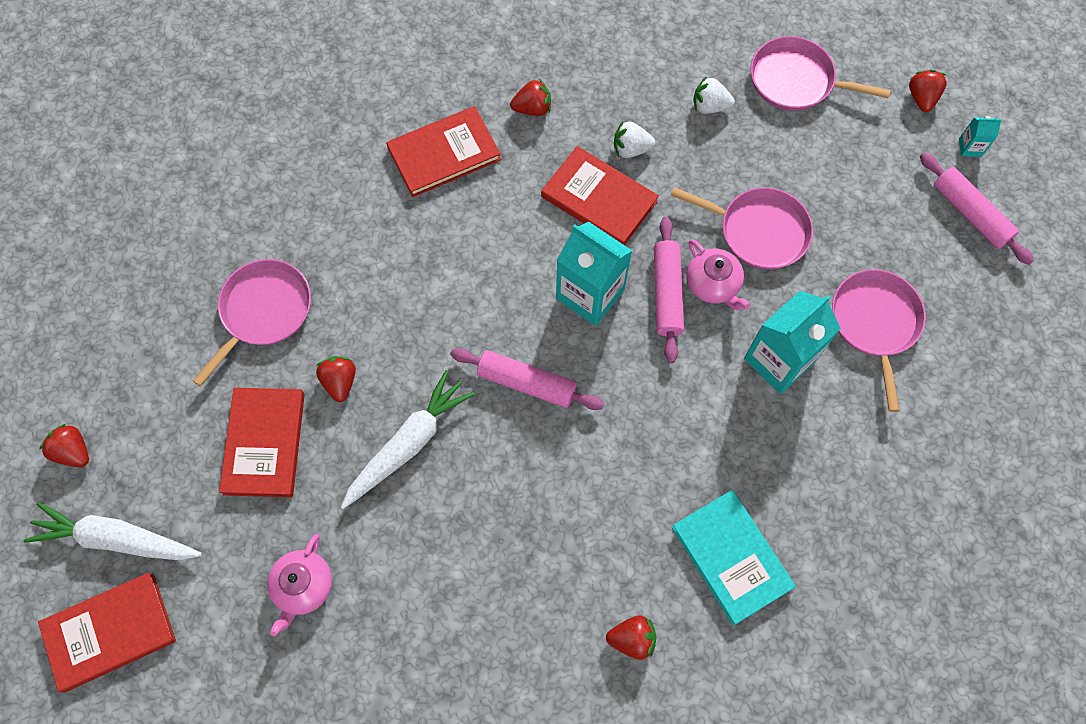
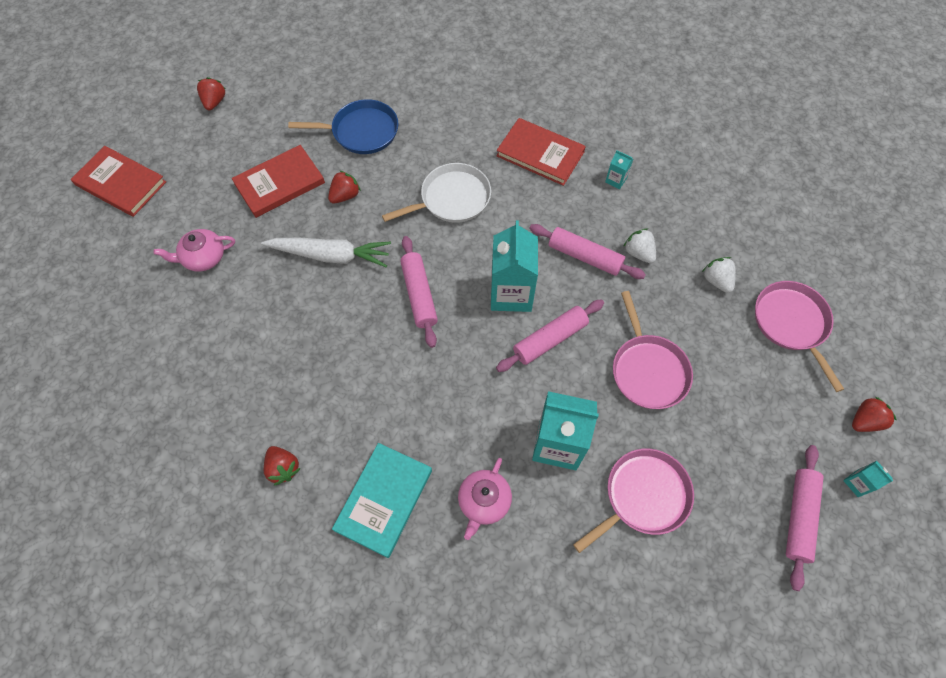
camera: 55 degrees right, 5 degrees down
white carrot [24,502,202,560] -> none
pink pan [193,259,311,386] -> blue pan [288,99,399,154]
red strawberry [510,79,551,116] -> turquoise carton [605,150,633,189]
red book [541,146,659,245] -> pink rolling pin [529,224,646,279]
pink teapot [686,239,750,310] -> pink teapot moved to [458,458,512,540]
none -> white pan [382,163,491,223]

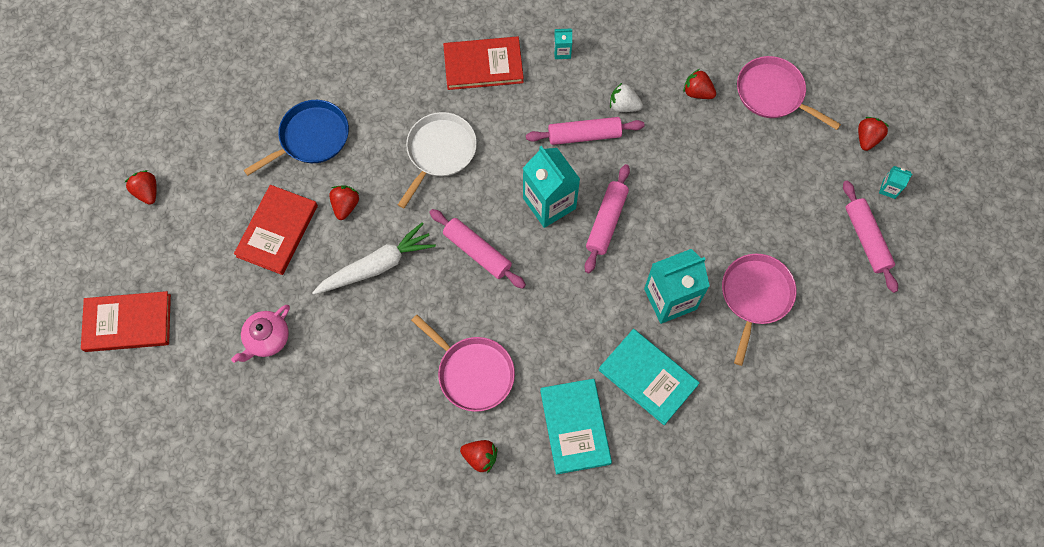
camera: 35 degrees left, 5 degrees up
pink teapot [458,458,512,540] -> turquoise book [599,329,699,425]
pink pan [613,291,693,409] -> pink pan moved to [411,315,515,412]
white strawberry [702,257,736,293] -> red strawberry [683,69,716,99]

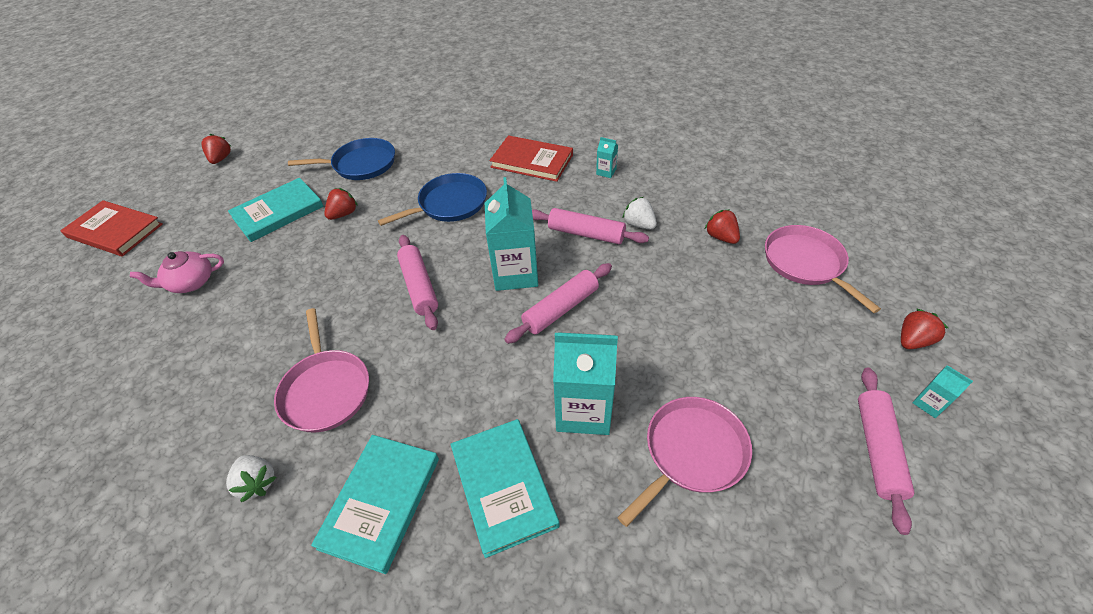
camera: 30 degrees right, 20 degrees down
red book [234,185,318,275] -> turquoise book [228,178,324,242]
white carrot [312,223,436,295] -> none
white pan [398,112,477,208] -> blue pan [378,173,487,226]
red strawberry [460,440,498,473] -> white strawberry [226,455,277,502]

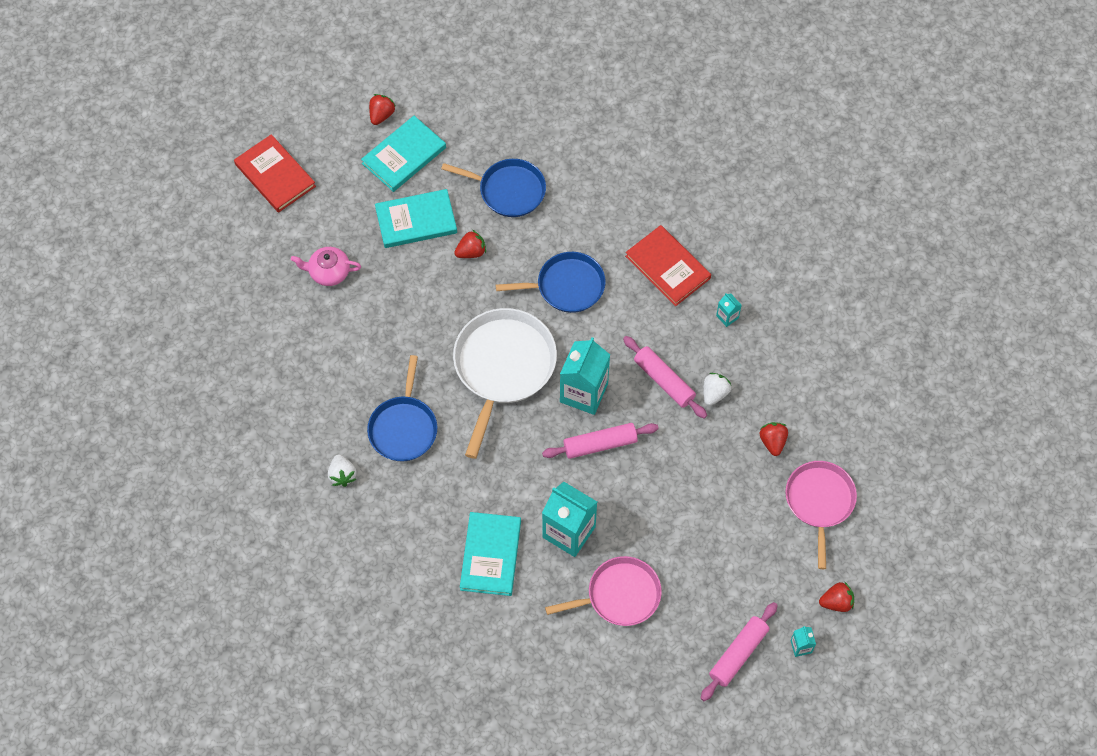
camera: 25 degrees right, 15 degrees up
pink pan [274,308,369,433] -> blue pan [367,355,437,461]
turquoise book [311,435,439,574] -> turquoise book moved to [361,116,446,192]
pink rolling pin [397,235,438,330] -> white pan [453,308,557,459]
white strawberry [622,197,657,229] -> white strawberry turned 45 degrees clockwise [703,373,731,406]

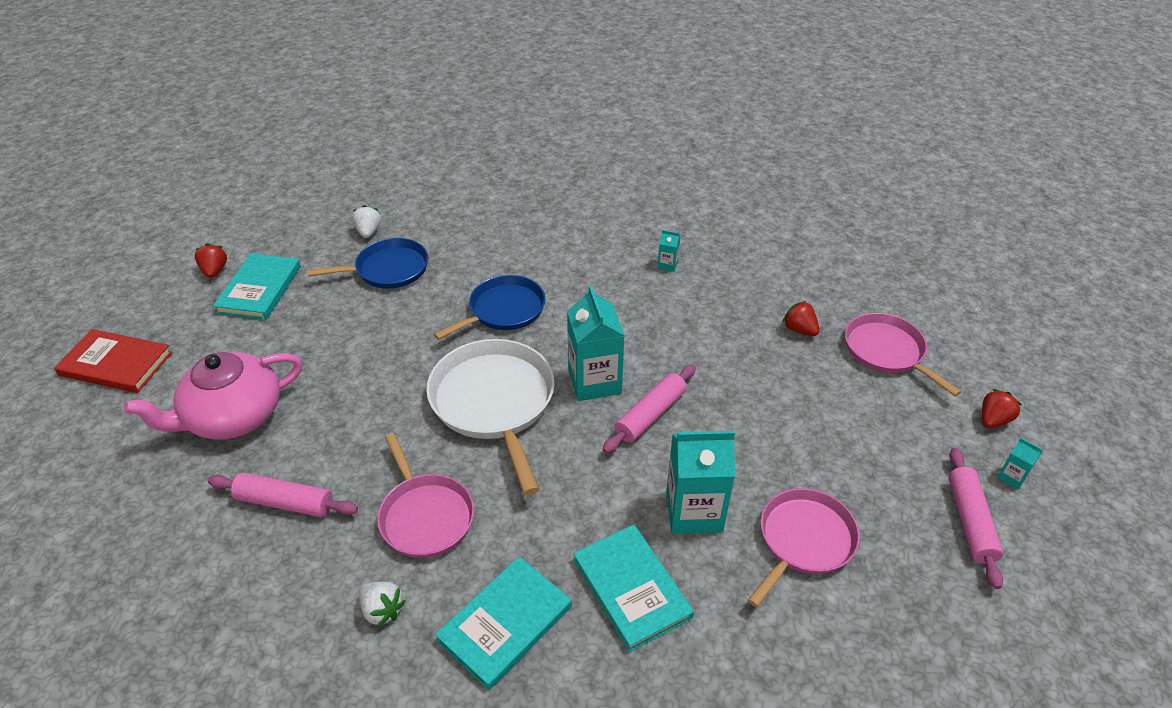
camera: 35 degrees left, 20 degrees down
pink teapot [291,247,361,286] -> pink teapot [124,352,302,440], size x1.84
blue pan [367,355,437,461] -> pink pan [377,433,474,558]
turquoise book [375,189,457,248] -> turquoise book moved to [435,557,572,690]
red strawberry [454,230,486,258] -> none
pink rolling pin [623,336,707,419] -> pink rolling pin moved to [208,473,358,517]
red book [625,225,711,306] -> none
white strawberry [703,373,731,406] -> white strawberry moved to [352,205,381,238]

